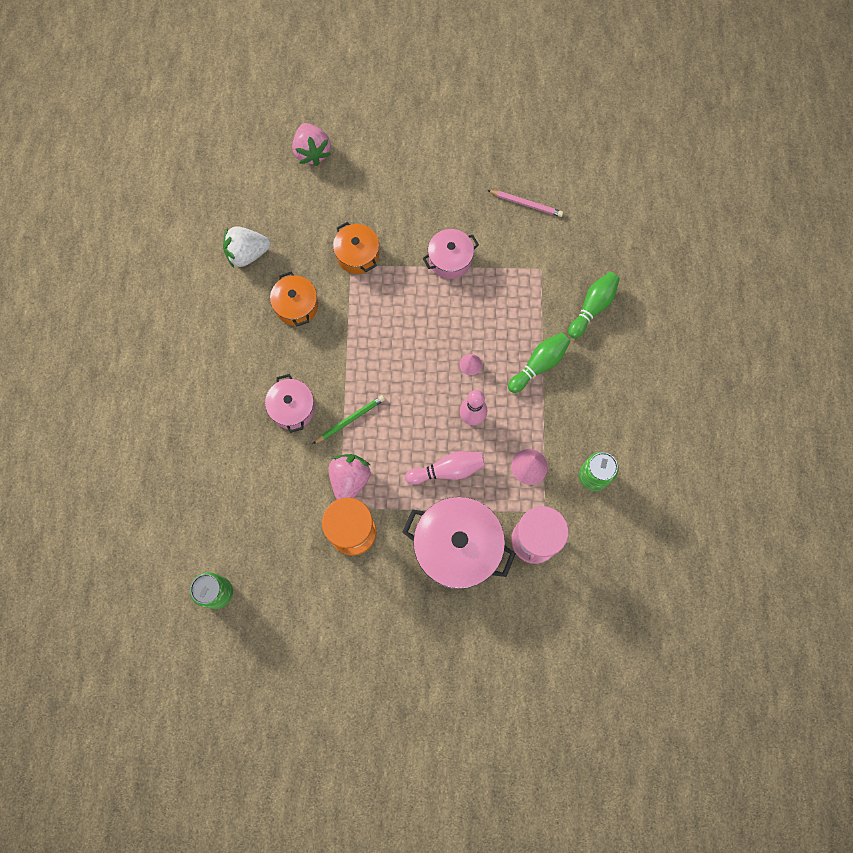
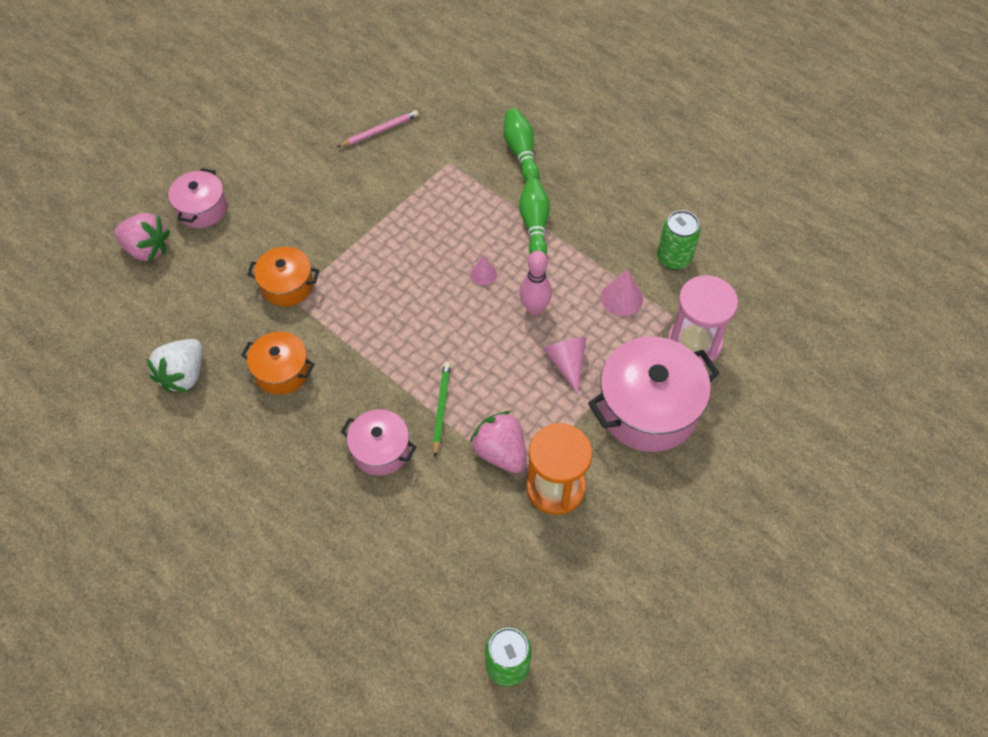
camera: 50 degrees left, 15 degrees down
pink bowling pin [405,451,485,485] -> pink cone [543,337,586,395]
pink pot [422,229,479,279] -> pink pot moved to [168,168,227,228]

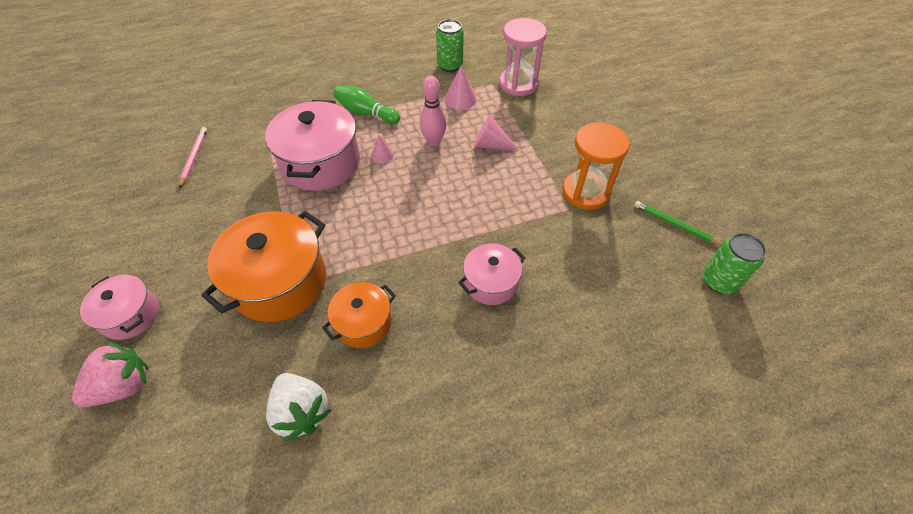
camera: 60 degrees left, 5 degrees down
orange pot [247,247,319,307] -> orange pot [201,211,326,322], size x1.77
green pencil [433,362,451,457] -> green pencil moved to [634,201,723,245]
pink strawberry [470,411,526,473] -> none
green bowling pin [504,108,540,181] -> none
pink pot [588,337,719,452] -> pink pot moved to [265,100,360,191]

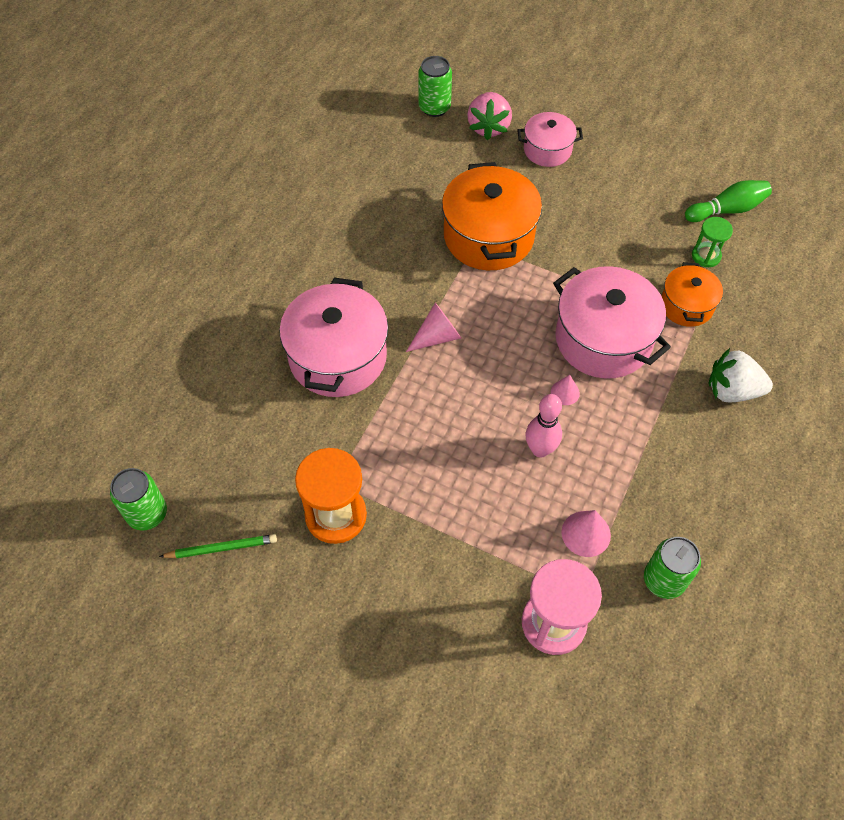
camera: 135 degrees right, 5 degrees up
pink pencil [179,127,207,188] -> green hourglass [692,217,733,267]
white strawberry [266,373,331,442] -> white strawberry moved to [709,348,773,402]
orange pot [322,282,396,348] -> orange pot moved to [662,262,723,327]
green bowling pin [333,86,400,124] -> green bowling pin moved to [685,180,772,222]
pink pot [458,243,525,305] -> pink pot [279,278,388,397], size x1.77
pink cone [474,115,519,151] -> pink cone moved to [406,303,461,352]
none -> green can [418,56,452,117]

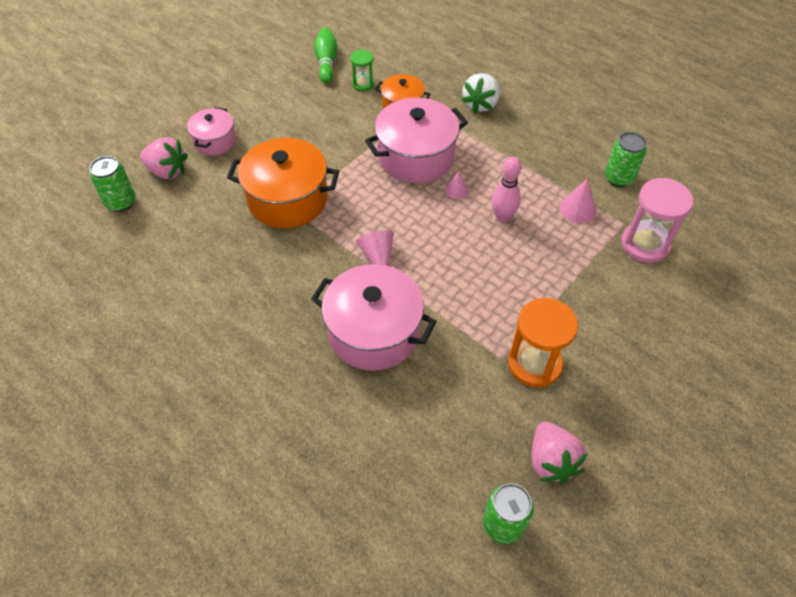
camera: 75 degrees left, 5 degrees down
green pencil [159,534,277,558] -> pink strawberry [531,422,588,483]

